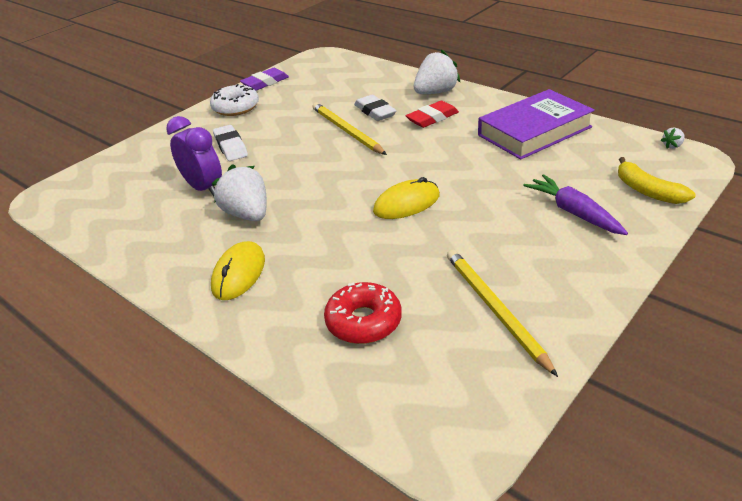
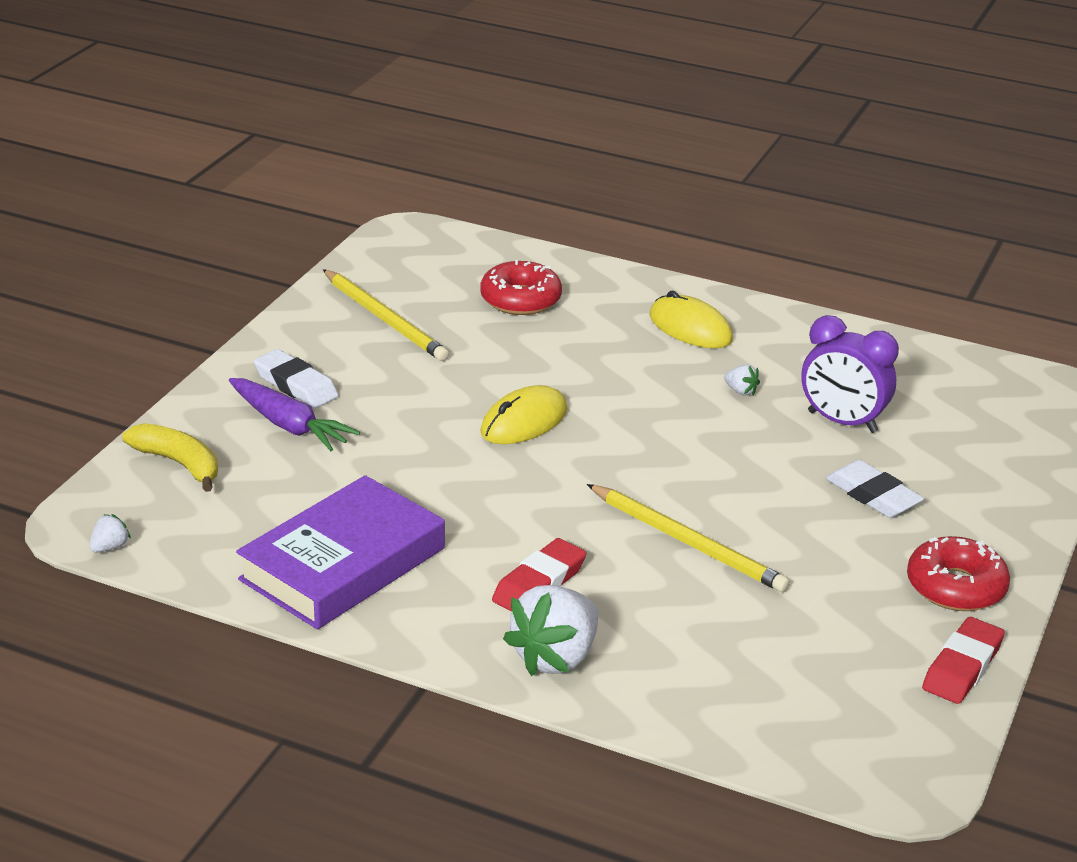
camera: 160 degrees right, 5 degrees down
white donut [210,84,259,116] -> red donut [907,536,1010,611]
yellow mouse [211,241,265,300] -> yellow mouse turned 45 degrees counterclockwise [649,291,733,348]
white strawberry [212,164,267,221] -> white strawberry [724,364,760,396], size x0.43
purple eraser [240,68,289,91] -> red eraser [922,617,1005,704]
white eraser [354,94,397,121] -> white eraser moved to [254,349,339,408]

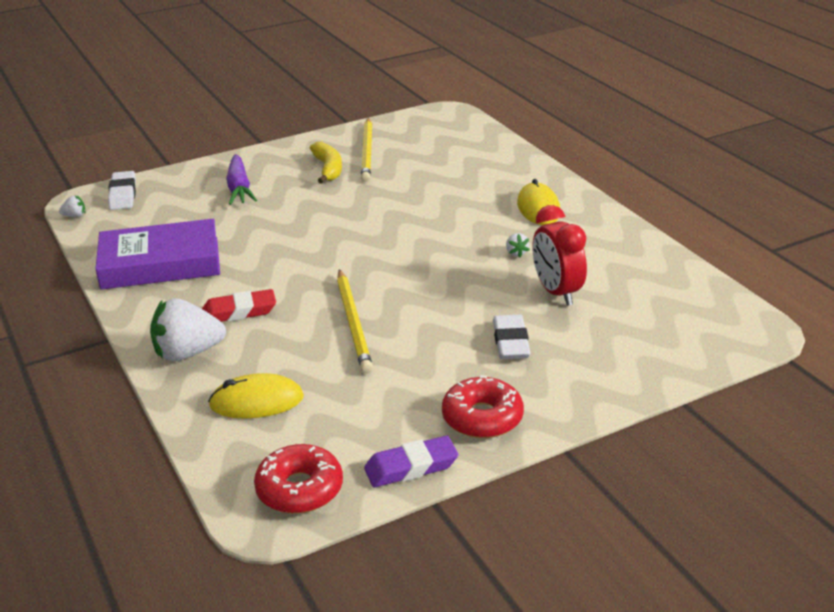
camera: 40 degrees right, 0 degrees up
yellow banana [122,423,218,492] -> yellow banana moved to [310,142,342,184]
white eraser [254,349,339,408] -> white eraser moved to [108,171,136,210]
red donut [480,260,562,315] -> red donut moved to [254,444,343,514]
yellow mouse [480,385,567,444] -> yellow mouse moved to [208,373,304,418]
purple clock [801,315,899,433] -> red clock [533,205,587,306]
red eraser [922,617,1005,704] -> purple eraser [364,436,458,487]

